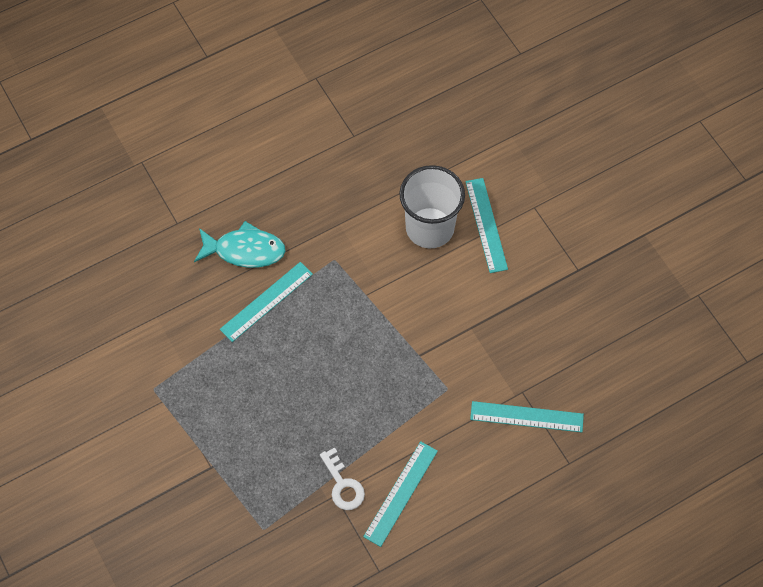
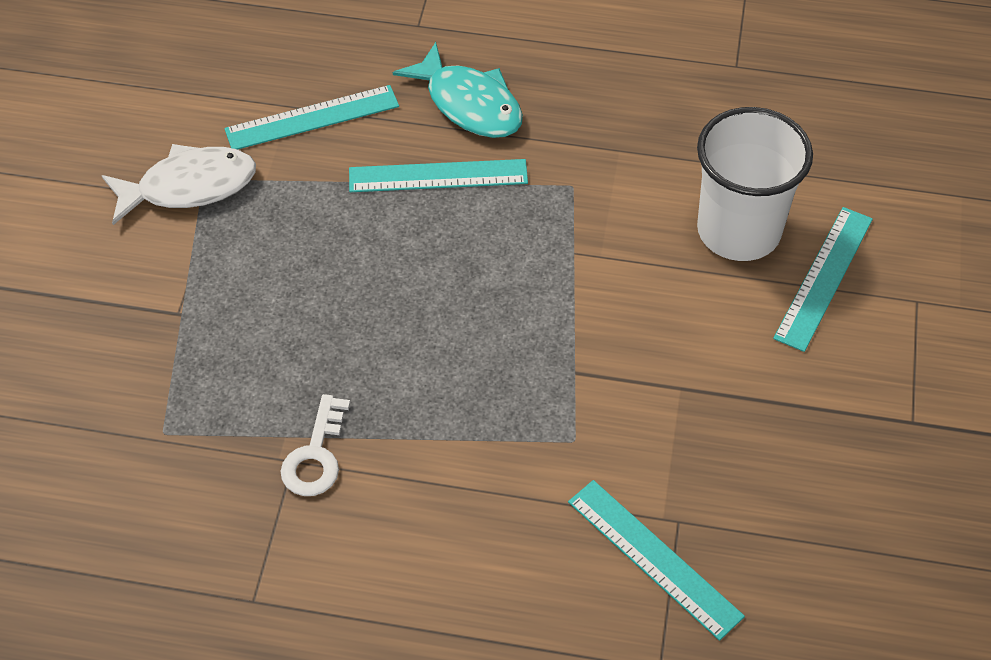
camera: 40 degrees right, 10 degrees down
turquoise ruler [363,441,438,547] -> turquoise ruler moved to [224,85,399,149]
none -> white fish [102,144,256,225]

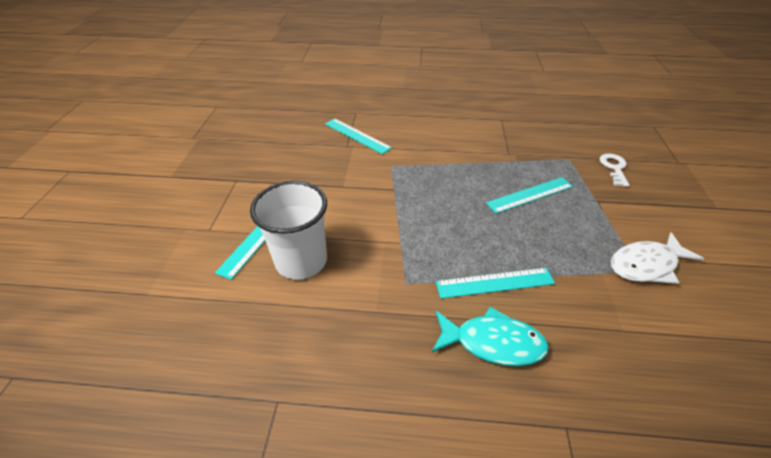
camera: 175 degrees right, 10 degrees down
turquoise ruler [224,85,399,149] -> turquoise ruler moved to [486,177,573,214]
white key [280,394,350,496] -> white key moved to [600,154,629,187]
turquoise fish [393,42,523,138] -> turquoise fish turned 150 degrees clockwise [432,306,549,366]

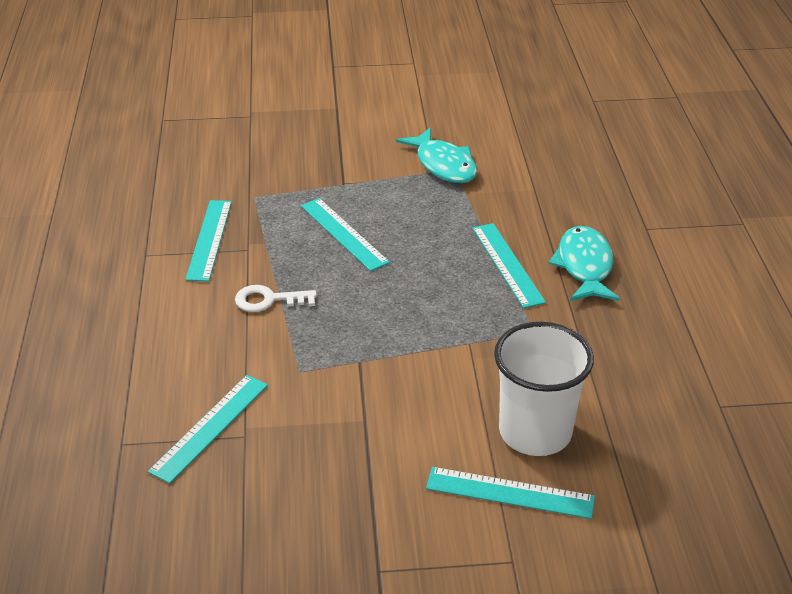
camera: 100 degrees left, 5 degrees down
white key [600,154,629,187] -> white key moved to [235,285,317,312]
white fish [611,232,704,284] -> turquoise fish [396,128,477,183]
none -> turquoise ruler [185,200,232,281]

